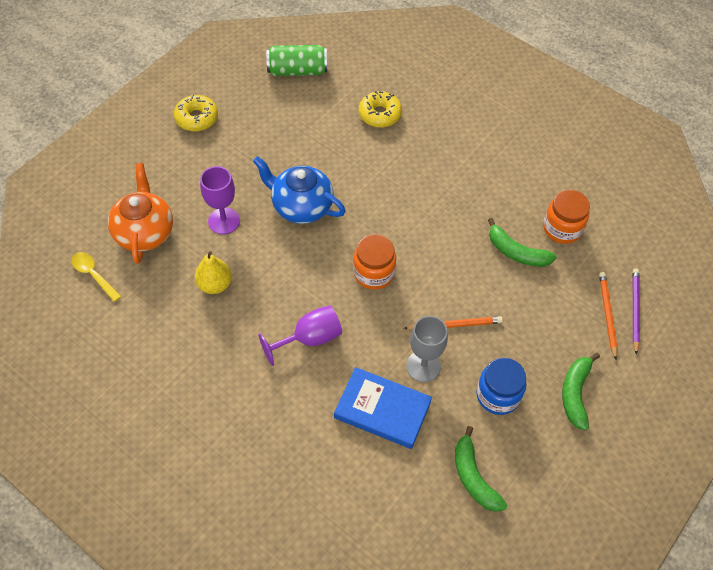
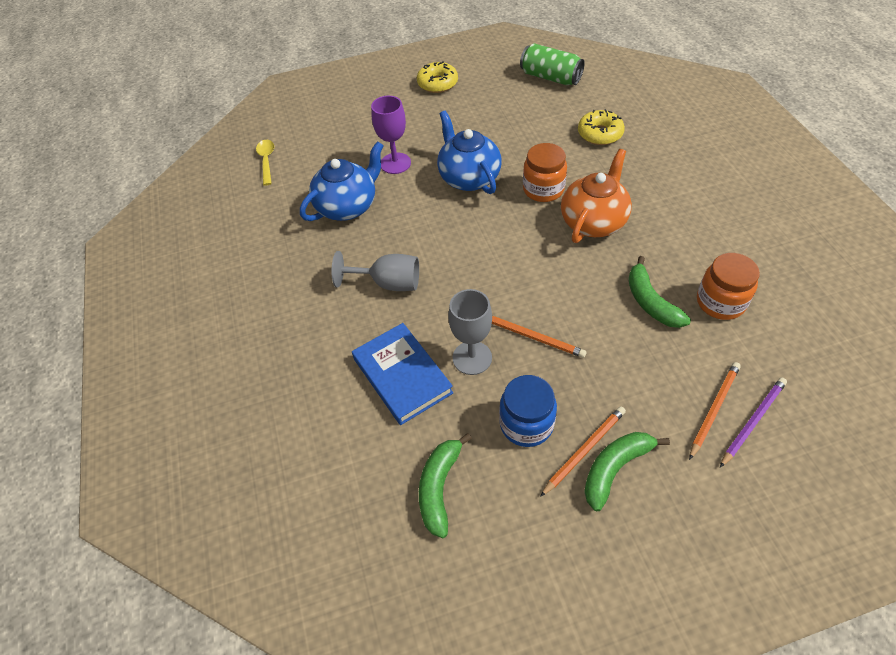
camera: 40 degrees right, 5 degrees down
orange teapot [108,163,173,264] -> orange teapot moved to [561,149,632,243]
yellow pear [195,251,232,294] -> blue teapot [300,141,384,221]
purple goblet [258,305,342,366] -> grey goblet [332,251,419,291]
orange jar [353,234,396,290] -> orange jar moved to [523,143,567,202]
none -> orange pencil [540,406,626,497]

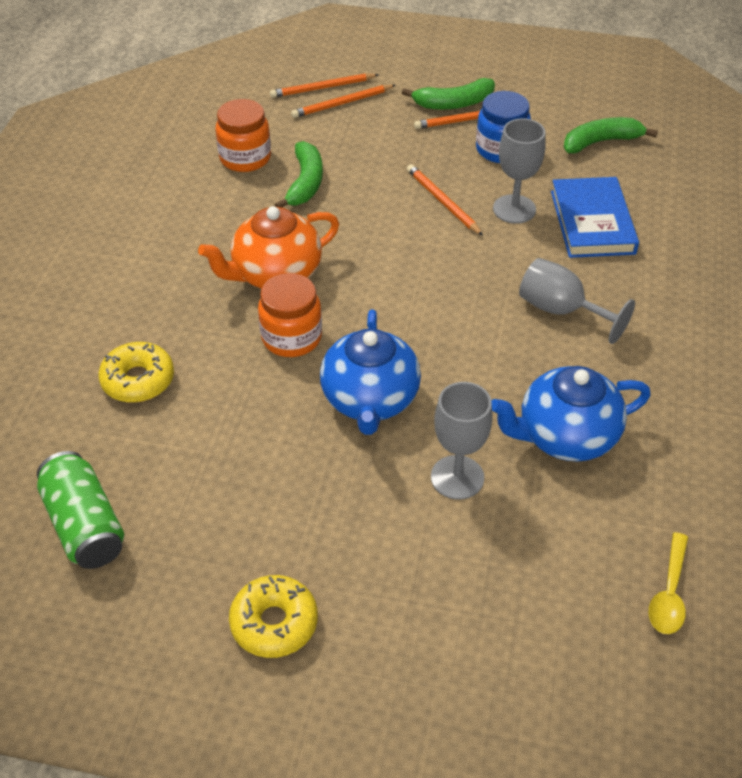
camera: 155 degrees left, 5 degrees down
purple goblet [371,96,411,174] -> grey goblet [431,382,493,500]
green banana [419,433,472,538] -> green banana turned 150 degrees counterclockwise [564,117,658,153]
purple pencil [720,378,787,468] -> orange pencil [270,73,379,98]

